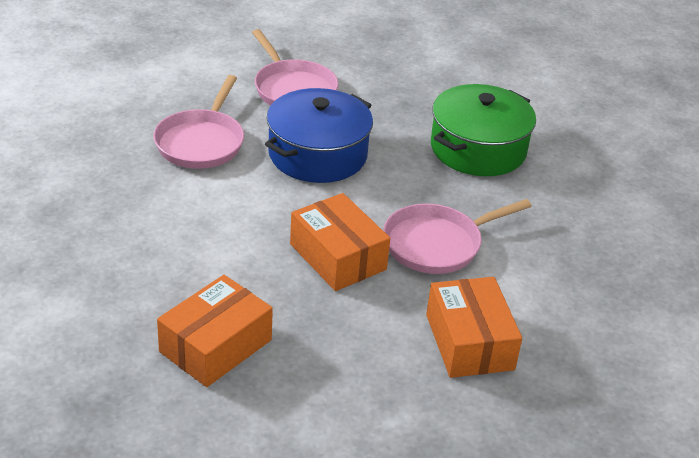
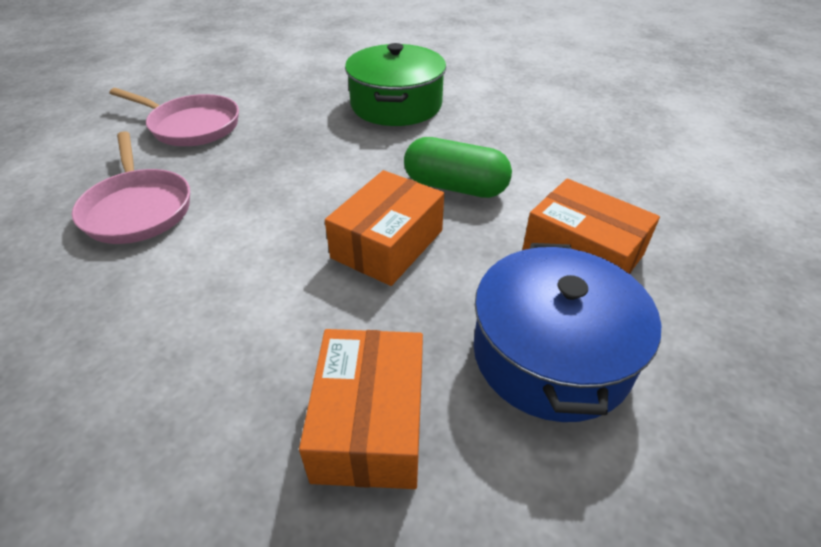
camera: 35 degrees left, 5 degrees up
blue pot [265,88,373,183] -> blue pot moved to [473,243,661,422]
orange box [290,193,390,291] -> orange box turned 75 degrees counterclockwise [325,170,444,286]
pink pan [383,199,531,274] -> green capsule [404,137,512,198]

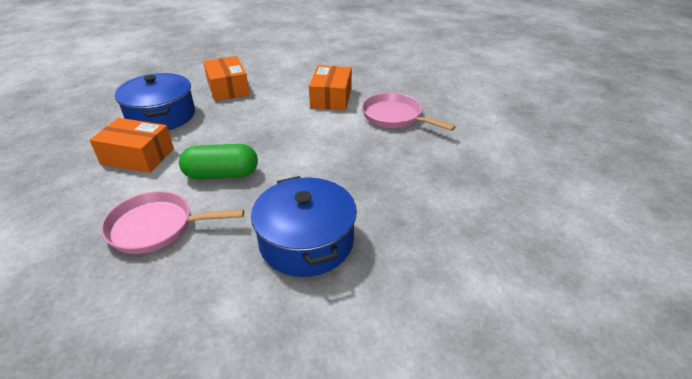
camera: 155 degrees right, 5 degrees down
pink pan [109,88,239,146] -> pink pan moved to [101,191,244,254]
orange box [325,170,444,286] -> orange box moved to [309,65,352,110]
green pot [345,43,446,126] -> blue pot [251,176,357,277]

